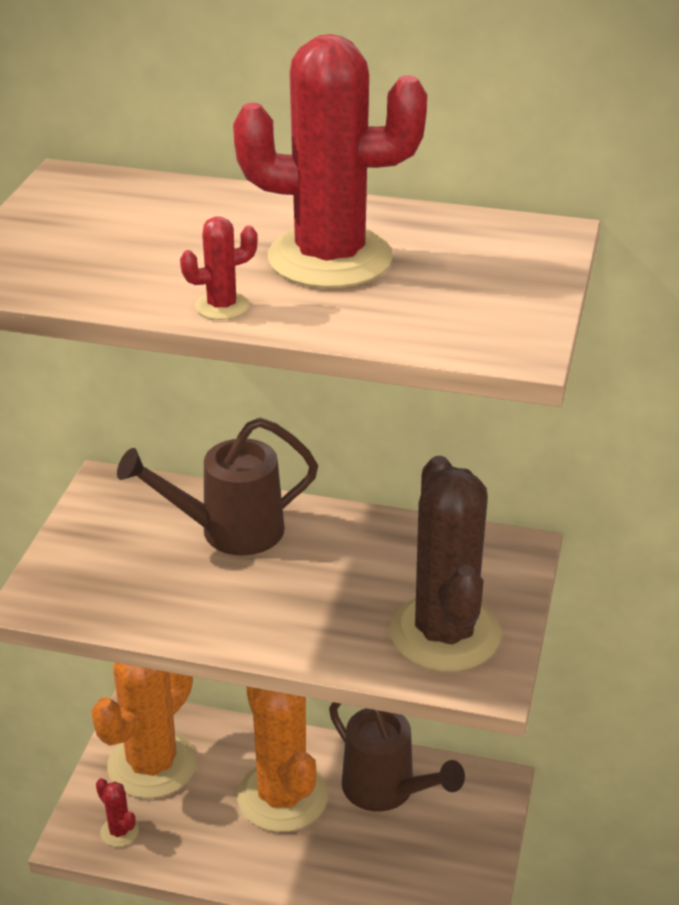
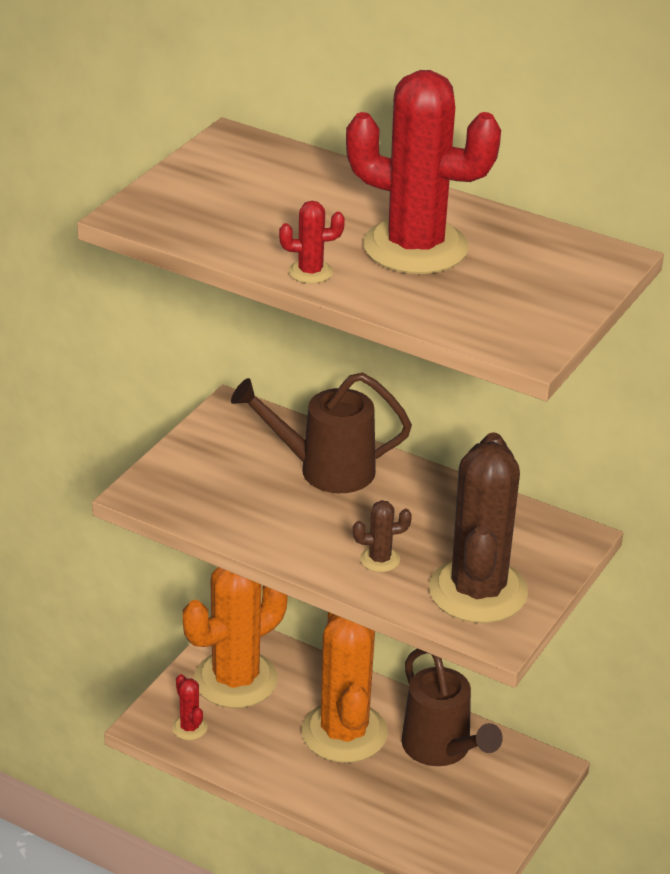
camera: 15 degrees right, 0 degrees up
none -> brown cactus [353,500,412,572]

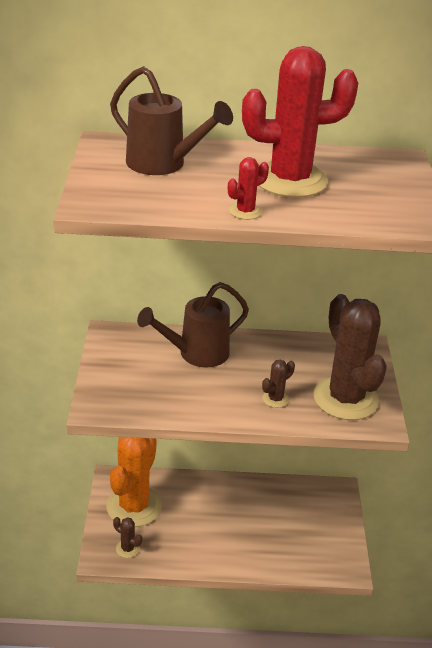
camera: 30 degrees left, 0 degrees up
red cactus [172,674,207,740] -> brown cactus [113,517,142,558]
orange cactus [302,612,388,763] -> none
brown watering can [401,648,503,766] -> brown watering can moved to [110,66,233,175]

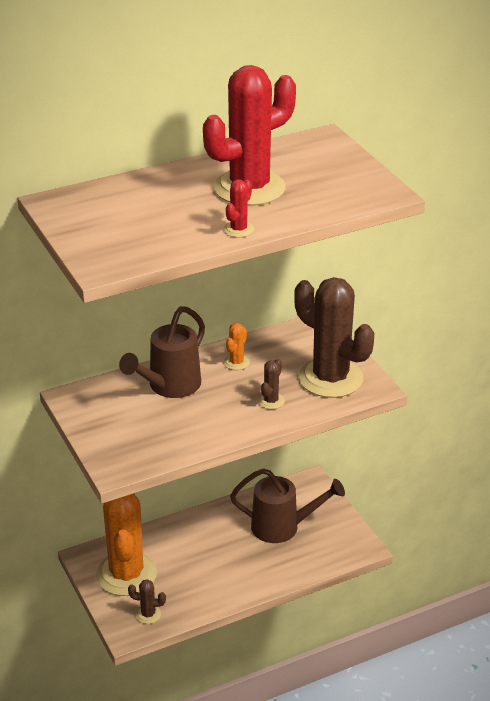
camera: 25 degrees left, 0 degrees up
brown watering can [110,66,233,175] -> brown watering can moved to [230,468,345,543]
none -> orange cactus [224,323,250,370]

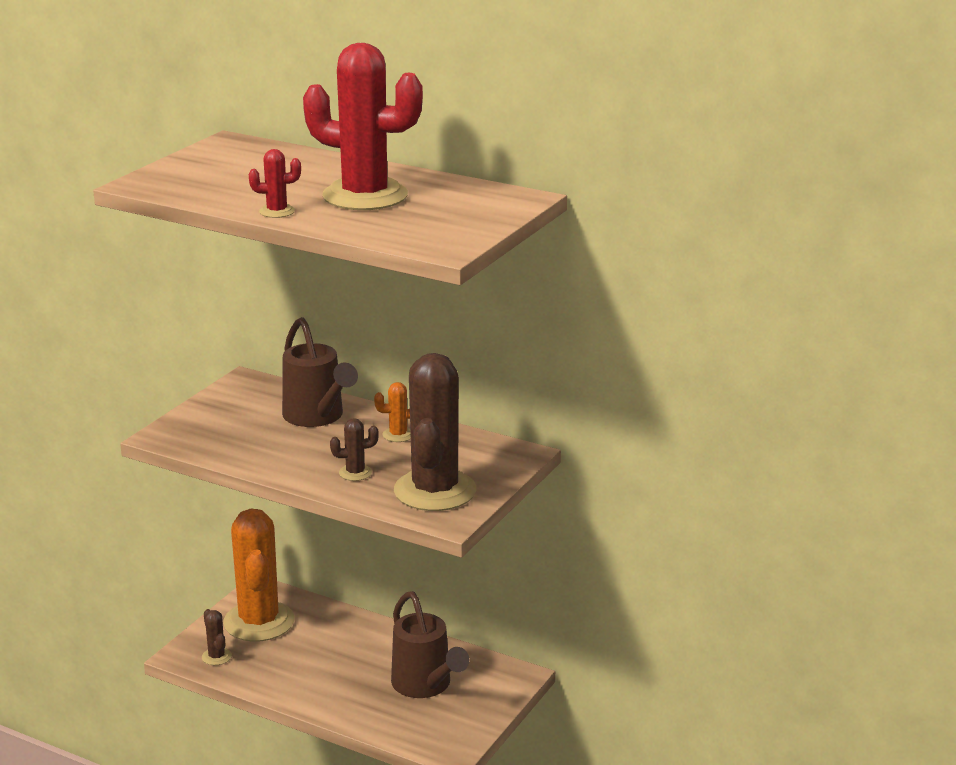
camera: 55 degrees right, 10 degrees down
orange cactus [96,494,157,596] -> orange cactus turned 60 degrees counterclockwise [223,508,295,642]
brown watering can [119,306,205,398] -> brown watering can turned 120 degrees counterclockwise [282,317,358,427]

